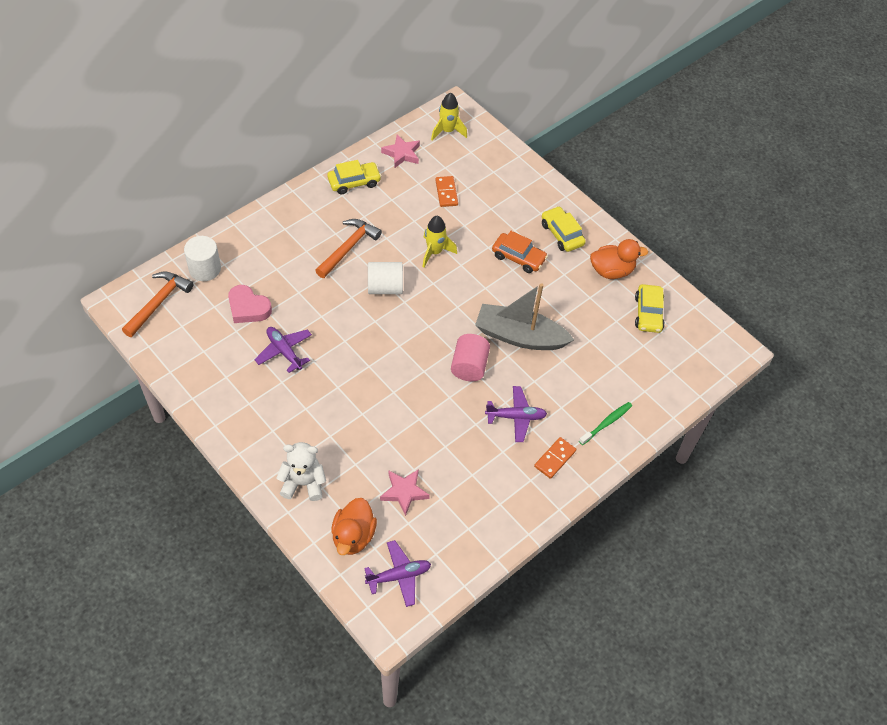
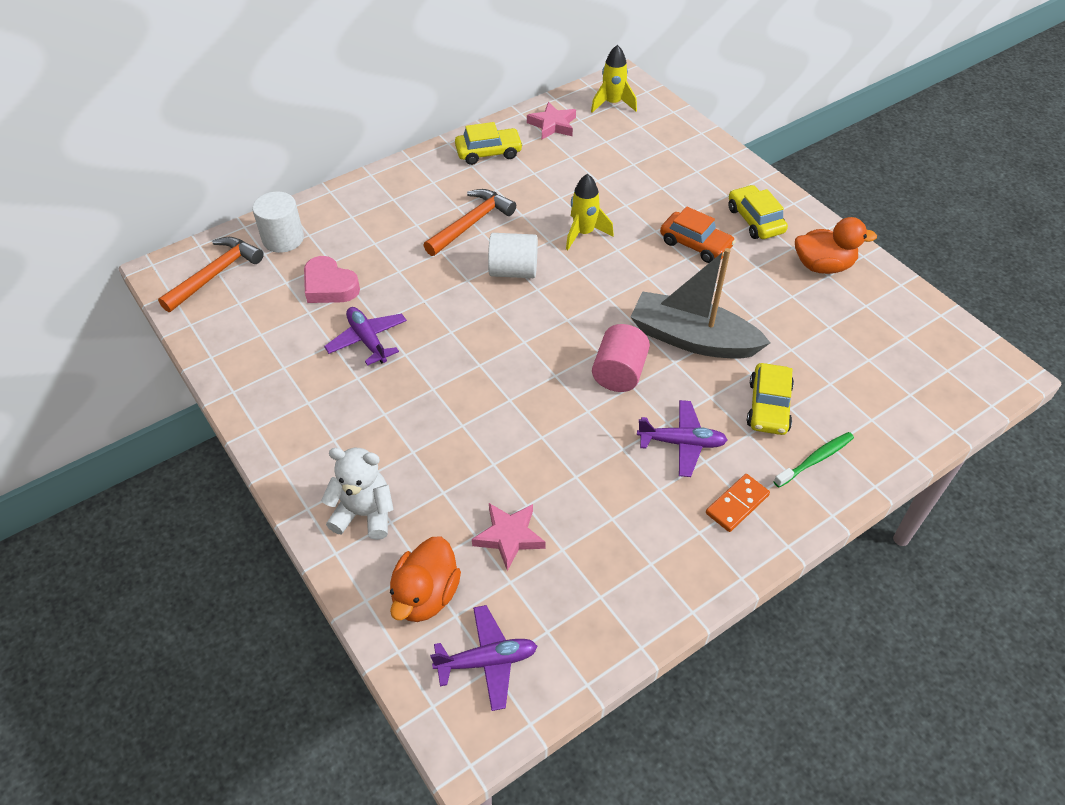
camera: 10 degrees right, 5 degrees down
orange domino [435,176,458,207] -> none
yellow car [635,284,665,333] -> yellow car moved to [747,363,794,435]

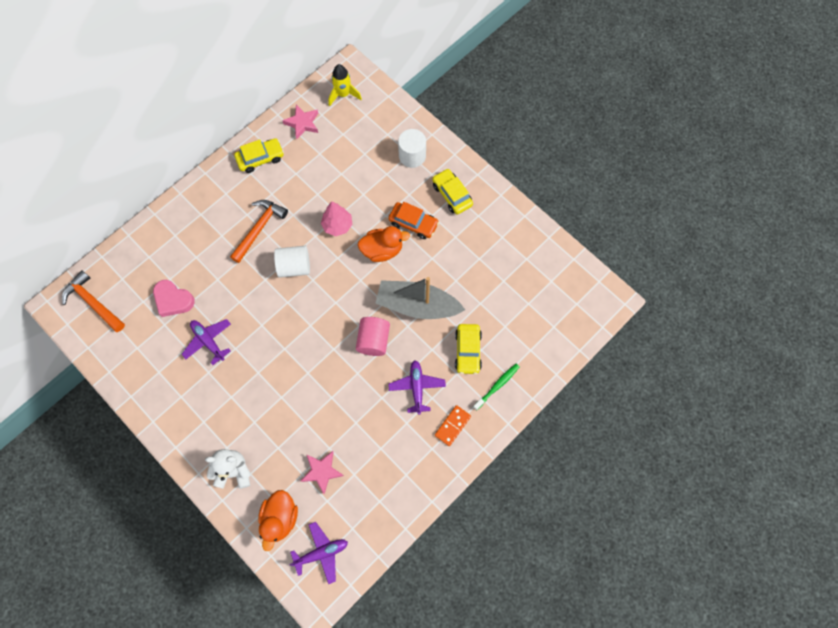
camera: 10 degrees left, 20 degrees up
orange hammer [158,237,264,312] -> orange hammer turned 75 degrees counterclockwise [62,270,125,332]
white cylinder [252,192,304,253] -> white cylinder moved to [398,129,426,168]
yellow rocket [566,174,614,250] -> pink tree [321,202,352,236]
purple plane [637,400,728,477] -> purple plane turned 90 degrees counterclockwise [388,360,446,414]
orange duck [795,217,877,274] -> orange duck moved to [358,226,410,262]

